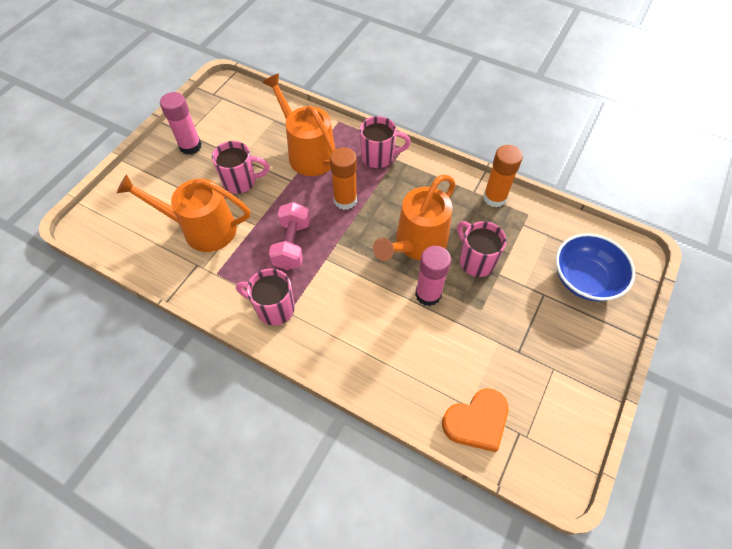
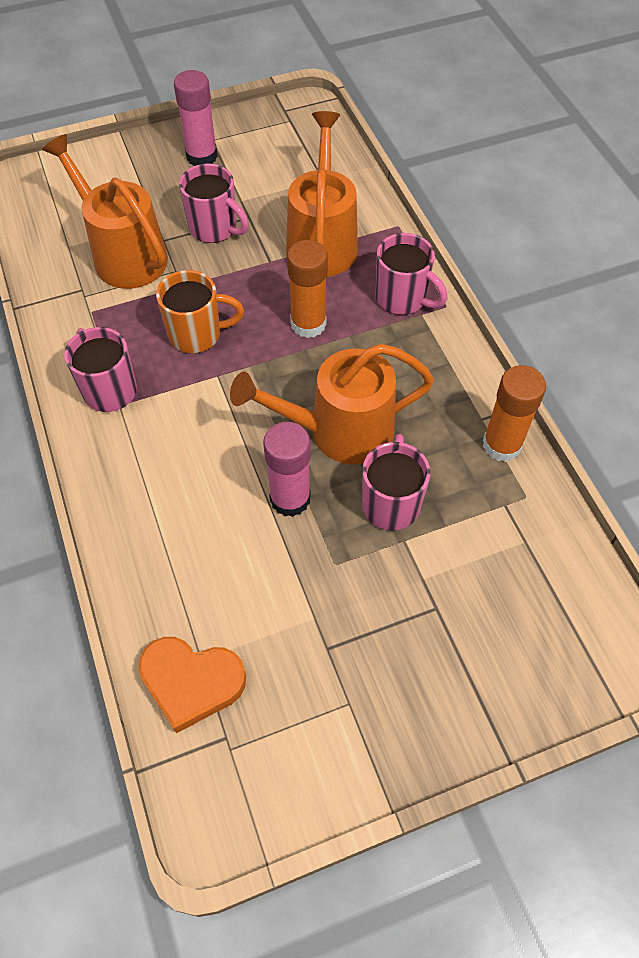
camera: 40 degrees right, 0 degrees up
pink dumbbell [269,202,310,270] -> orange mug [156,270,244,353]
blue bowl [556,233,635,302] -> none

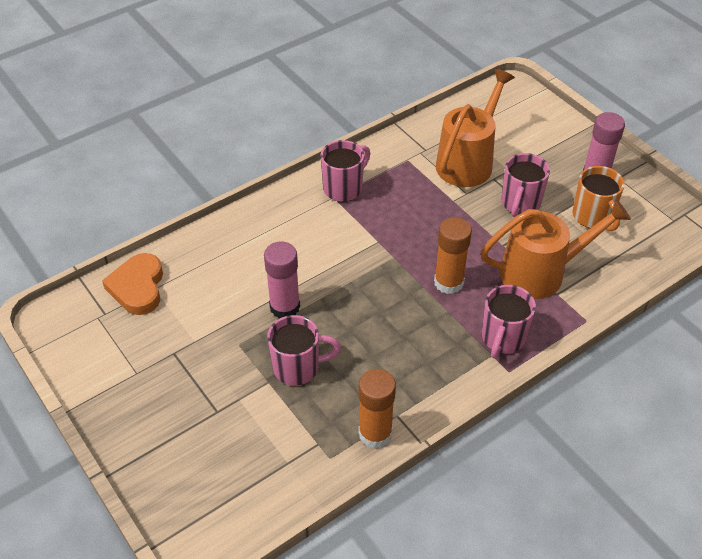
camera: 75 degrees right, 10 degrees down
orange mug [156,270,244,353] -> orange mug moved to [572,166,625,231]
orange watering can [230,344,434,465] -> none

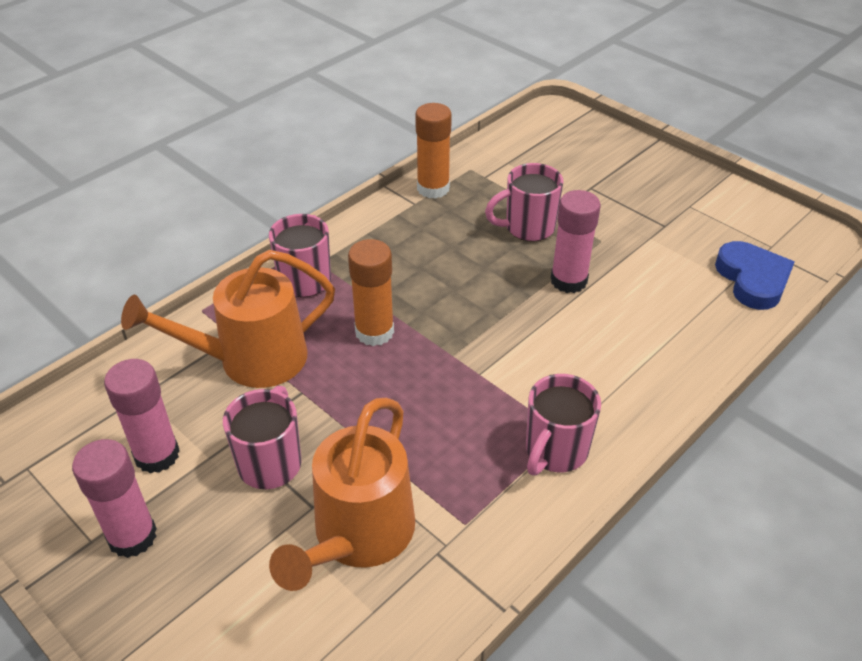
camera: 170 degrees right, 5 degrees down
orange heart [102,253,163,315] -> blue heart [715,241,795,310]
orange mug [572,166,625,231] -> pink glue stick [104,359,180,473]

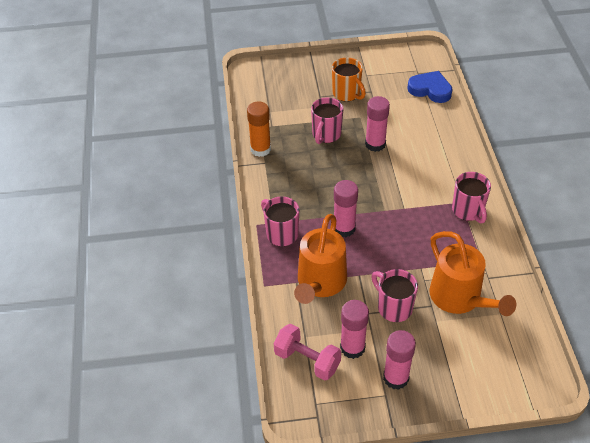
camera: 50 degrees left, 5 degrees up
orange glue stick [348,239,394,346] -> pink glue stick [334,180,358,237]
none -> pink dumbbell [274,324,341,381]
none -> orange mug [332,58,366,102]

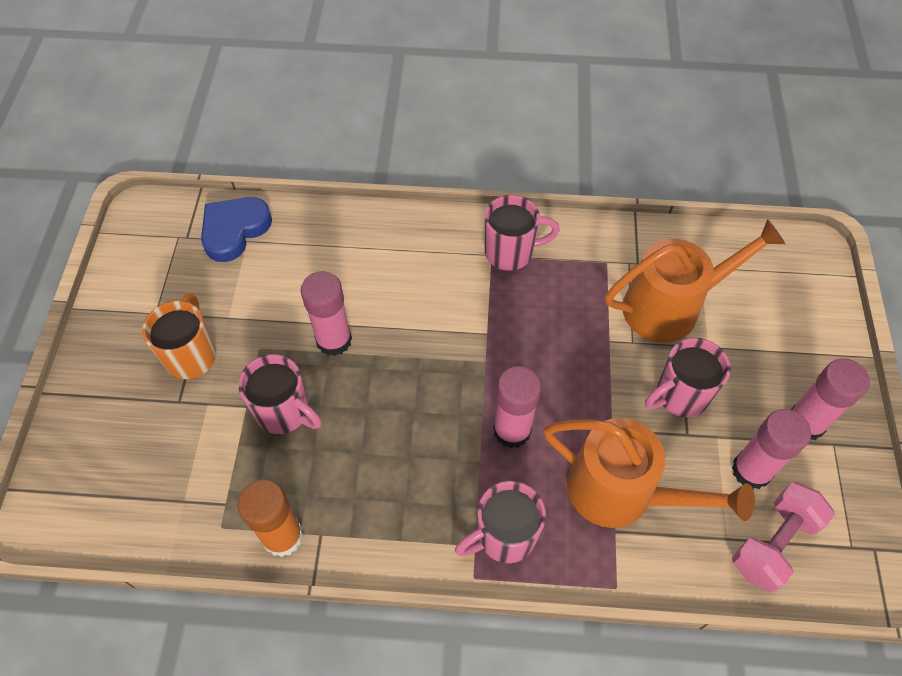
camera: 80 degrees left, 10 degrees up
orange mug [332,58,366,102] -> orange mug turned 60 degrees counterclockwise [142,293,216,379]

